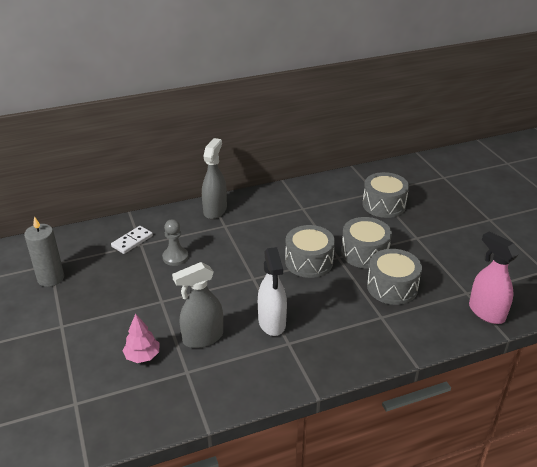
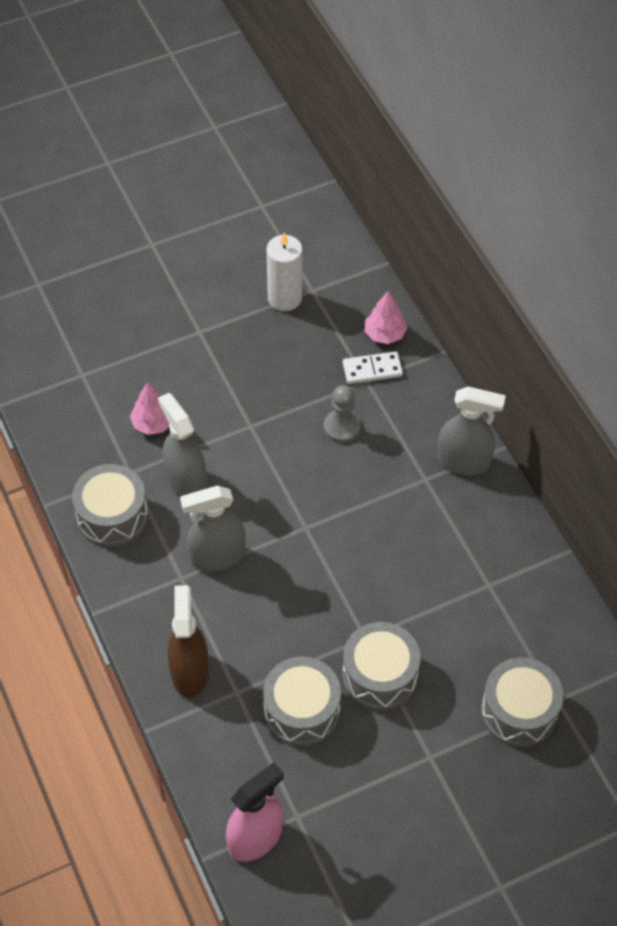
camera: 85 degrees right, 20 degrees up
grey candle [24,216,64,287] -> white candle [267,232,302,311]
white domino [111,226,153,254] -> white domino turned 45 degrees counterclockwise [343,351,403,384]
white spray bottle [258,247,287,336] -> grey spray bottle [180,485,245,572]
grey drum [285,225,335,278] -> grey drum moved to [72,464,148,547]
none -> brown spray bottle [168,585,209,698]
none -> pink tree [365,291,407,344]

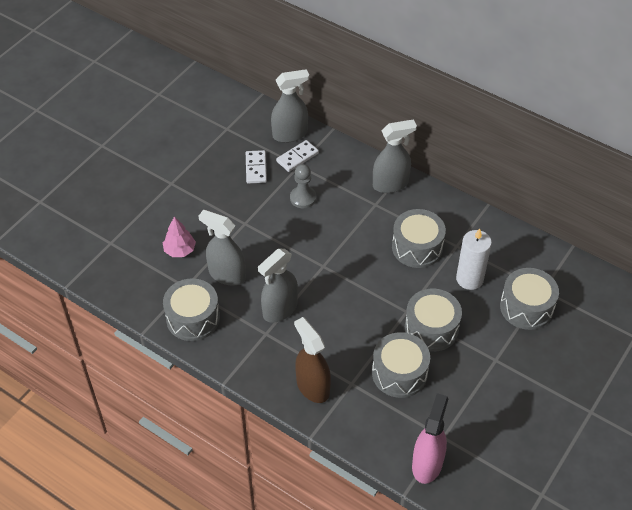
camera: 30 degrees left, 5 degrees down
white candle [267,232,302,311] -> white candle moved to [456,229,492,290]
pink tree [365,291,407,344] -> grey spray bottle [271,69,309,143]
none -> white domino [246,150,267,184]
none -> grey drum [392,209,446,268]

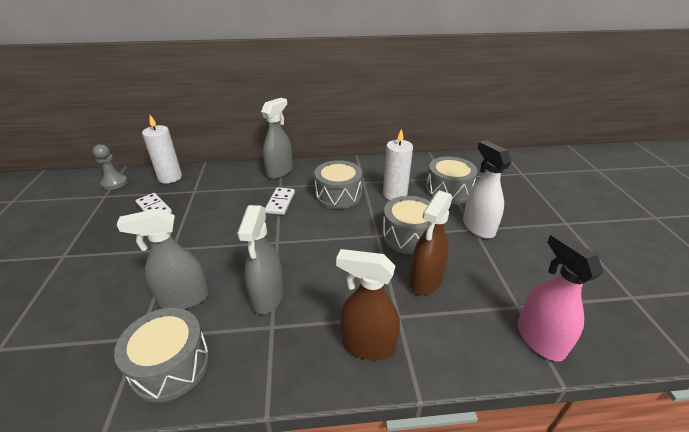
camera: 40 degrees left, 15 degrees down
pink tree [163,216,196,257] -> none
grey spray bottle [271,69,309,143] -> white candle [142,115,182,183]
white domino [276,140,319,172] -> white domino moved to [265,187,295,215]
grey pawn [290,164,316,208] -> grey pawn moved to [93,144,128,190]
grey drum [372,332,430,398] -> brown spray bottle [409,190,453,295]
none -> white spray bottle [463,140,511,239]

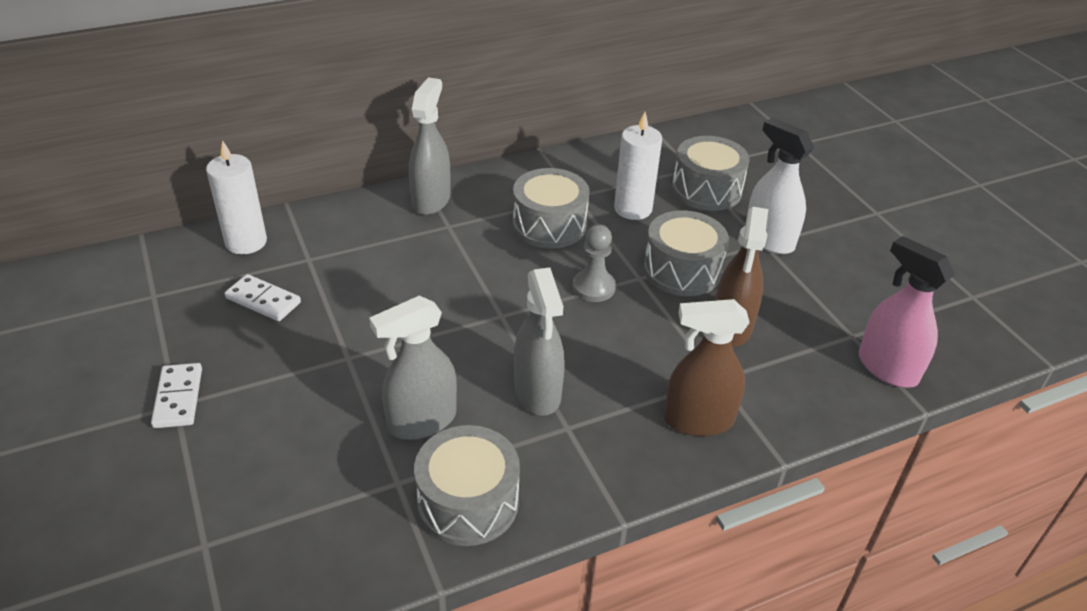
camera: 20 degrees left, 5 degrees up
grey pawn [93,144,128,190] -> grey pawn moved to [573,224,616,302]
white domino [265,187,295,215] -> white domino moved to [151,363,202,428]

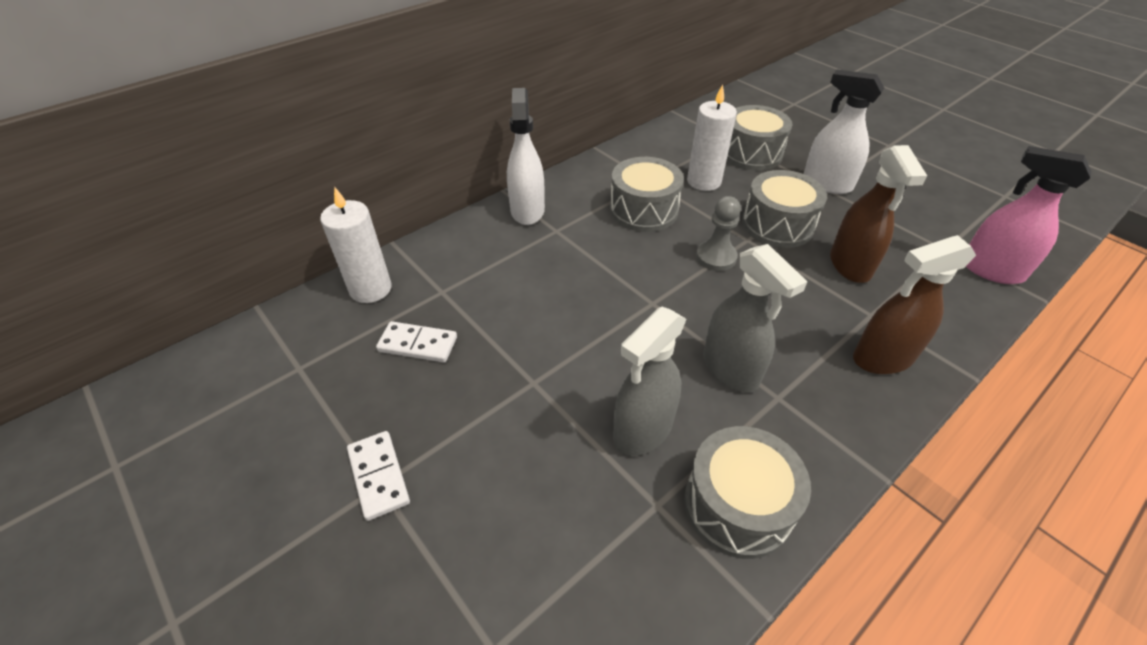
camera: 15 degrees left, 5 degrees up
grey spray bottle [409,77,451,215] -> white spray bottle [507,88,545,225]

